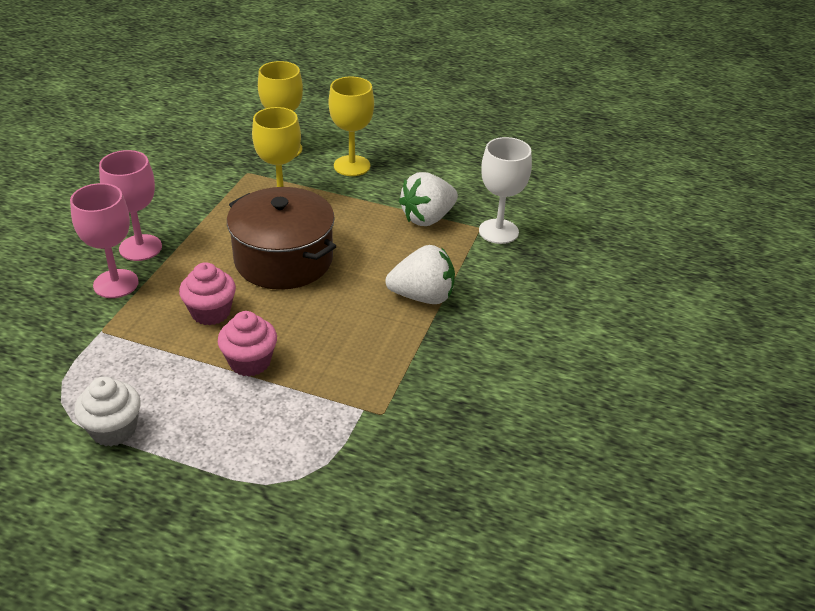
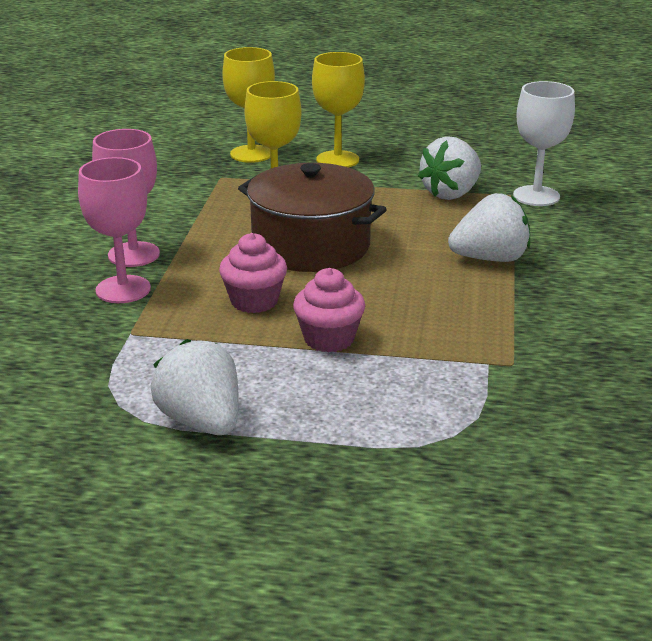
camera: 10 degrees left, 10 degrees down
white cupcake [74,377,141,446] -> white strawberry [150,339,239,435]

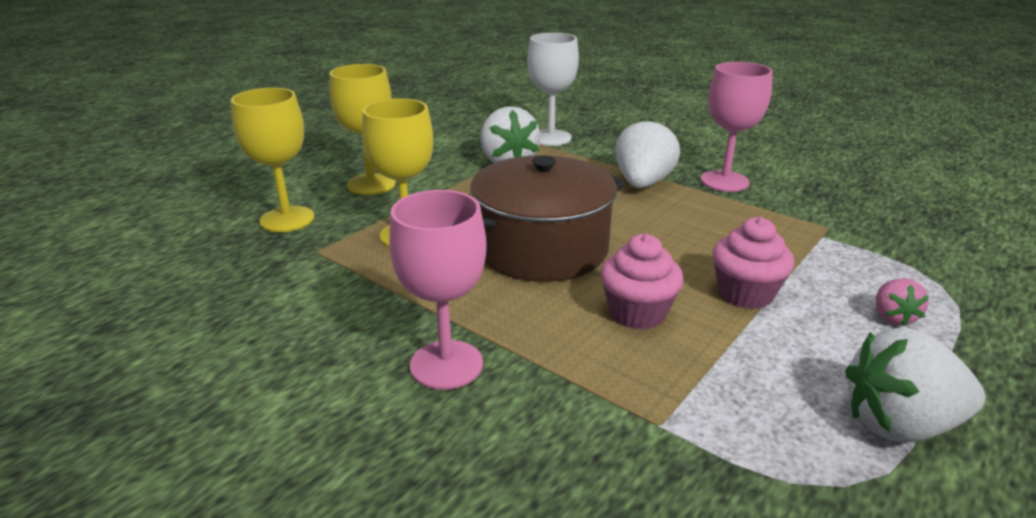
camera: 60 degrees left, 0 degrees up
pink goblet [78,157,151,303] -> pink goblet moved to [701,62,773,192]
none -> pink strawberry [876,278,929,326]

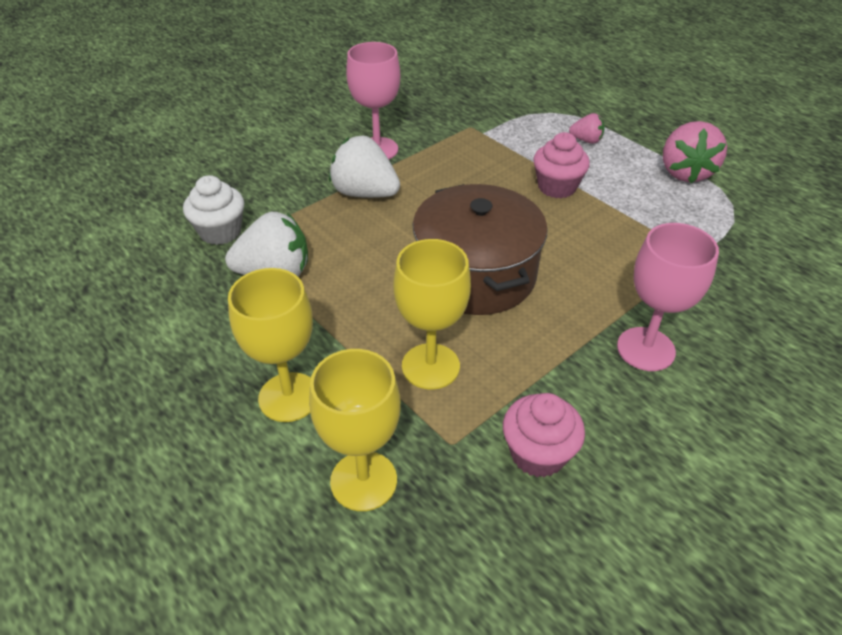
camera: 80 degrees left, 15 degrees up
white goblet [527,33,579,146] -> white cupcake [183,175,244,245]
pink cupcake [601,234,684,330] -> pink cupcake moved to [503,393,585,477]
white strawberry [845,327,985,442] -> pink strawberry [663,121,727,183]

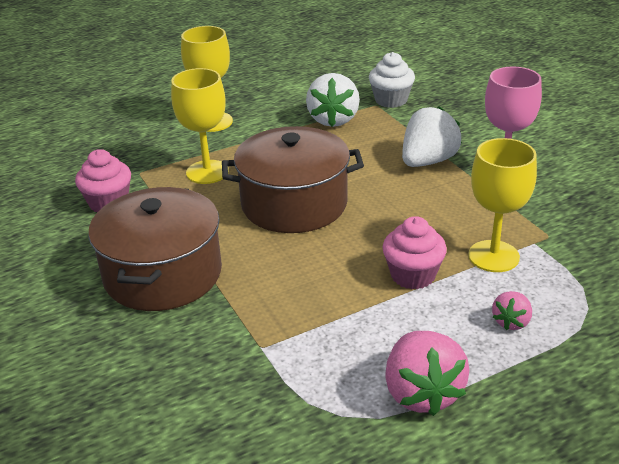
camera: 105 degrees right, 10 degrees down
yellow goblet [309,349,401,511] -> yellow goblet moved to [468,138,537,272]
pink goblet [617,223,719,371] -> brown pot [88,187,222,311]
pink strawberry [663,121,727,183] -> pink strawberry turned 120 degrees counterclockwise [385,331,469,416]

